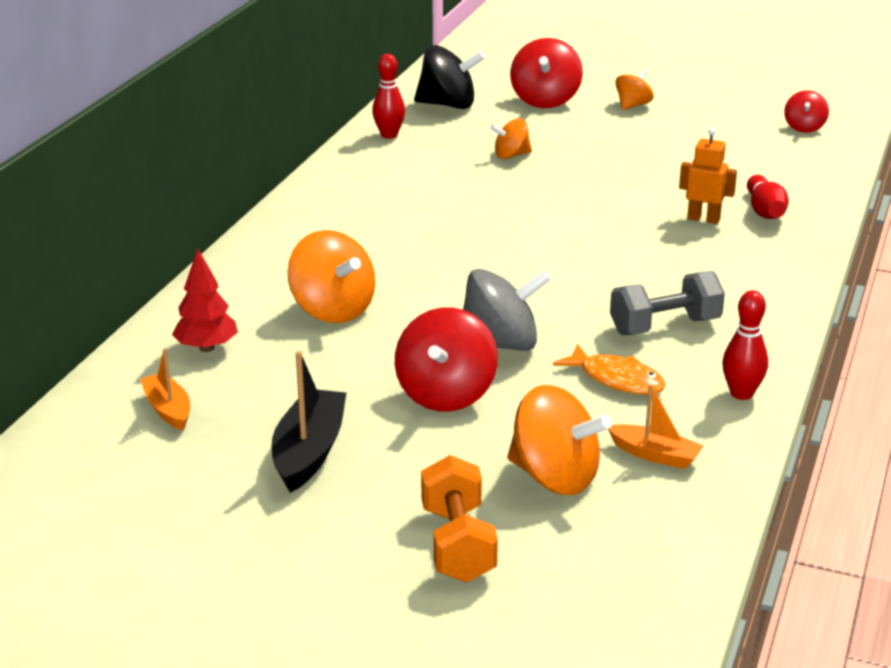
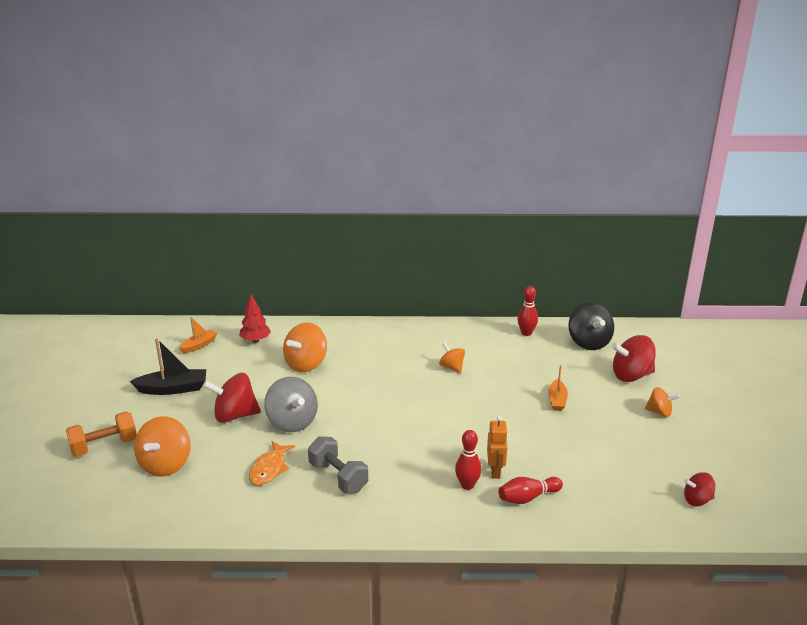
camera: 70 degrees right, 0 degrees up
orange spinning top [490,118,532,159] -> orange spinning top moved to [439,342,465,373]
orange boat [608,384,704,469] -> orange boat moved to [548,365,568,411]
red bowling pin [722,290,768,400] -> red bowling pin moved to [455,430,482,490]

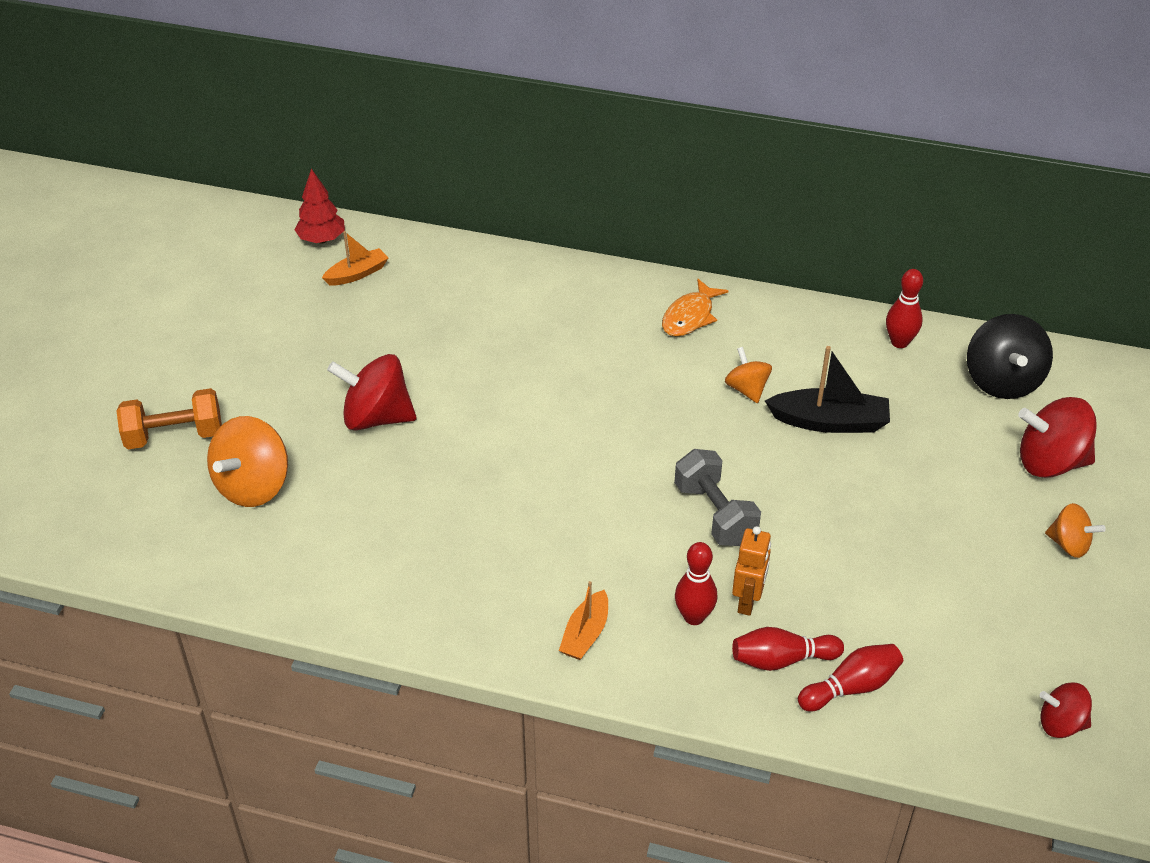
camera: 15 degrees right, 15 degrees up
black boat [130,338,206,395] -> black boat moved to [765,346,890,433]
red tree [239,294,271,343] -> red tree moved to [294,169,345,243]
orange fish [249,441,295,485] -> orange fish moved to [662,279,729,337]
grey spinning top [264,377,318,432] -> none
orange spinning top [283,323,327,372] -> none
grey dumbbell [308,436,368,493] -> grey dumbbell moved to [674,449,761,546]
orange boat [548,365,568,411] -> orange boat moved to [559,581,608,660]
none -> red bowling pin [798,644,903,711]

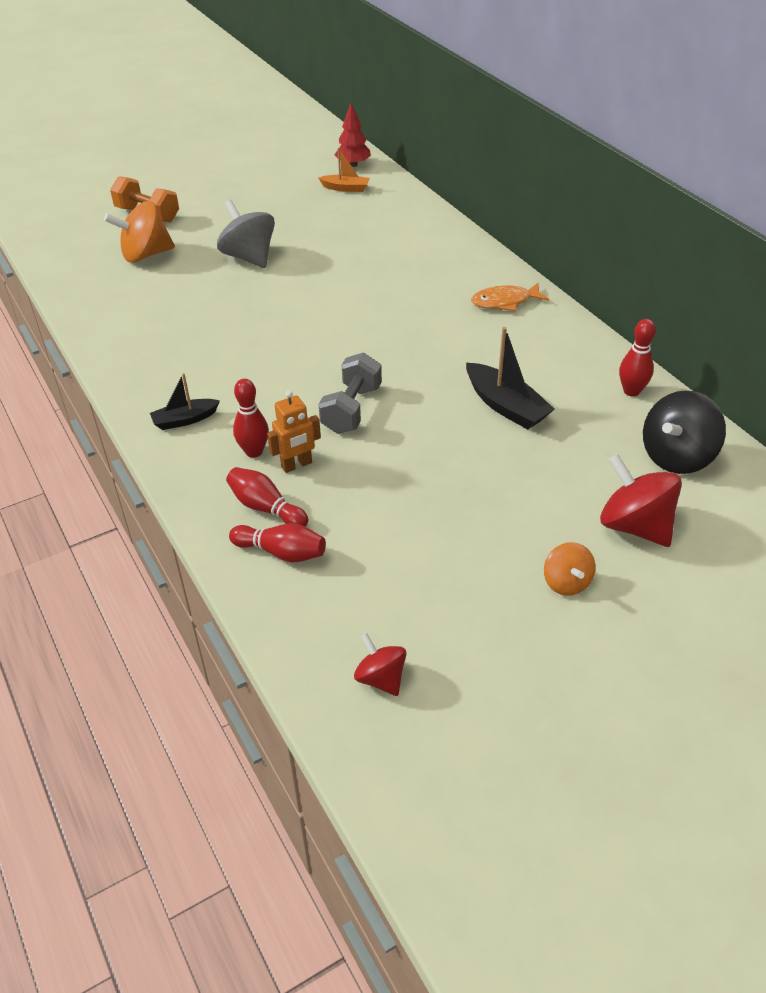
camera: 45 degrees right, 0 degrees up
red spinning top [327,354,416,430] -> grey spinning top [217,199,275,268]
orange boat [559,581,608,660] -> black boat [150,373,220,430]
orange spinning top [725,347,772,403] -> none

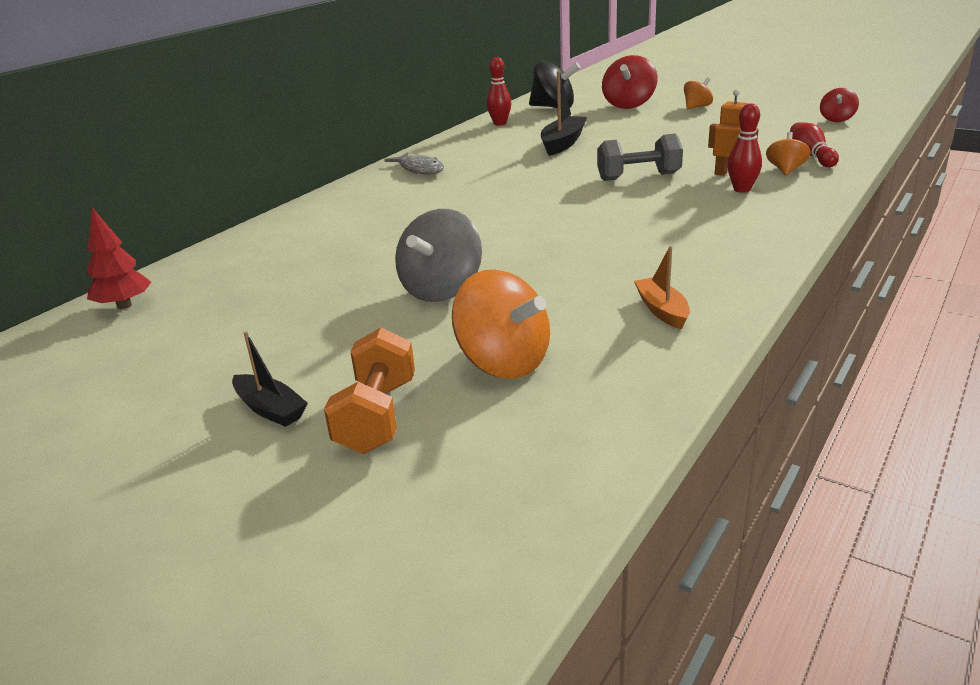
camera: 115 degrees left, 15 degrees down
black boat [150,373,220,430] -> black boat moved to [232,331,308,427]
red bowling pin [226,467,308,527] -> orange spinning top [766,132,811,175]
orange boat [319,148,370,192] -> orange boat moved to [634,246,690,329]
orange fish [471,283,549,311] -> grey fish [384,152,444,175]

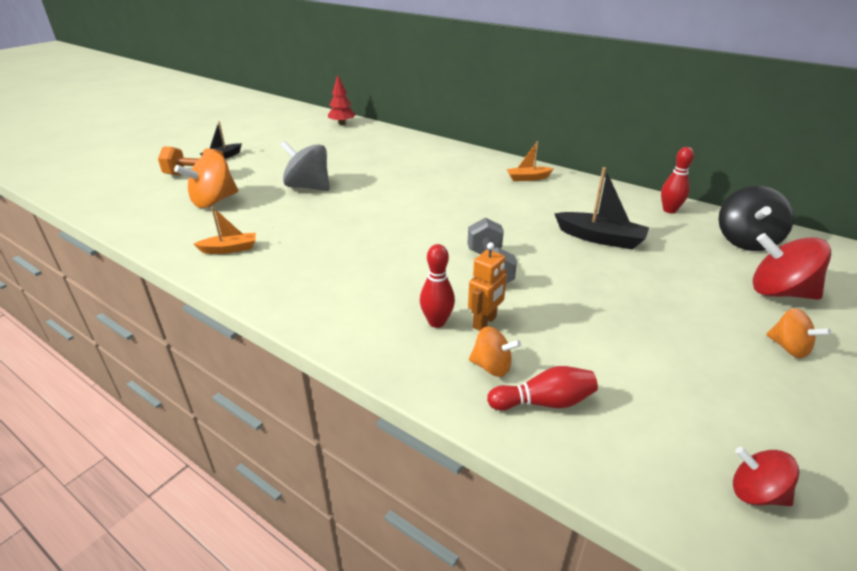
camera: 90 degrees right, 5 degrees up
grey fish [384,152,444,175] -> orange boat [507,141,554,181]

